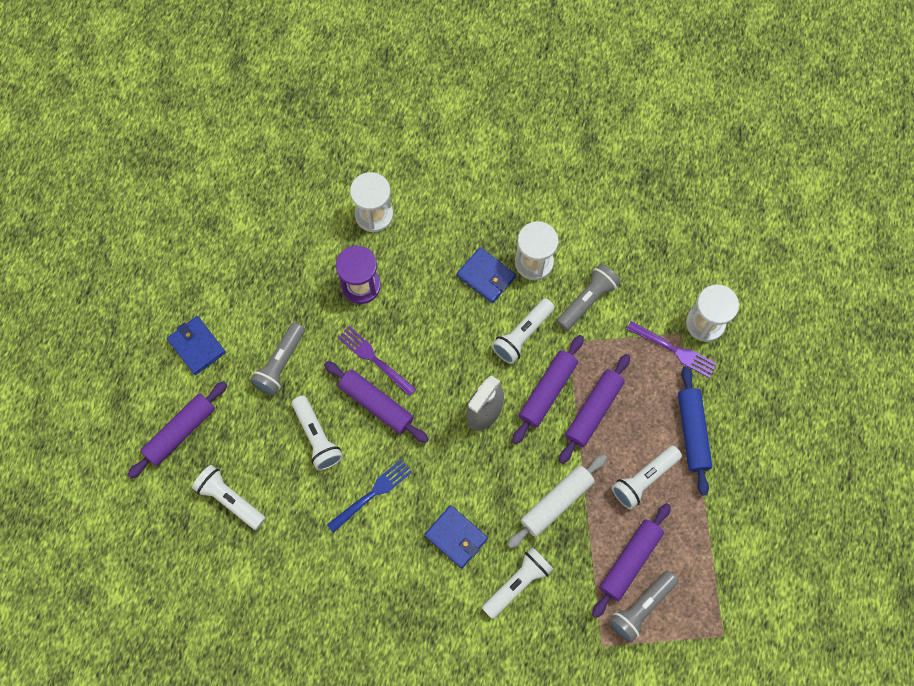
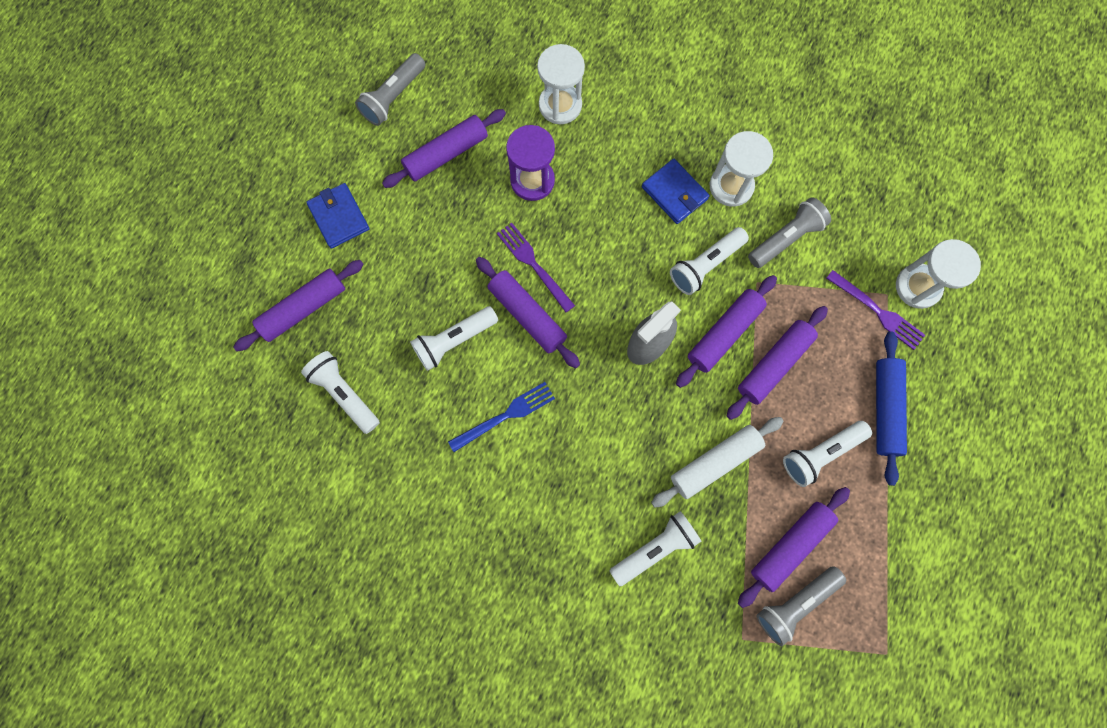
camera: 10 degrees right, 5 degrees up
grey flashlight [250,322,305,395] -> grey flashlight moved to [355,53,425,126]
white flashlight [292,396,343,471] -> white flashlight turned 75 degrees clockwise [410,306,498,371]
blue wallet [424,505,488,569] -> none
none -> purple rolling pin [382,109,506,188]

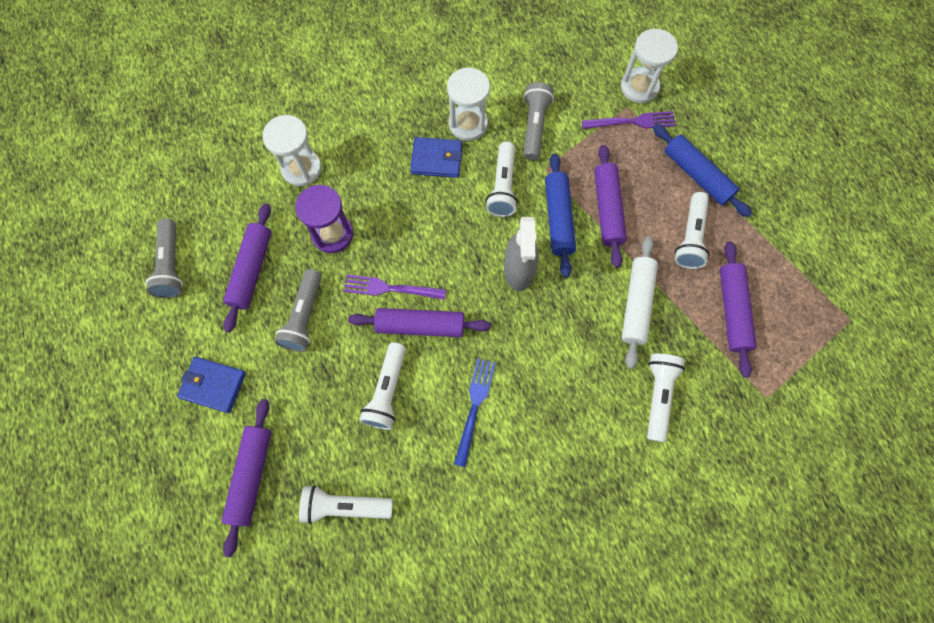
camera: 45 degrees left, 5 degrees down
purple rolling pin [676,275,777,388] -> blue rolling pin [545,153,576,278]
grey flashlight [756,566,846,646] -> grey flashlight moved to [275,269,322,352]

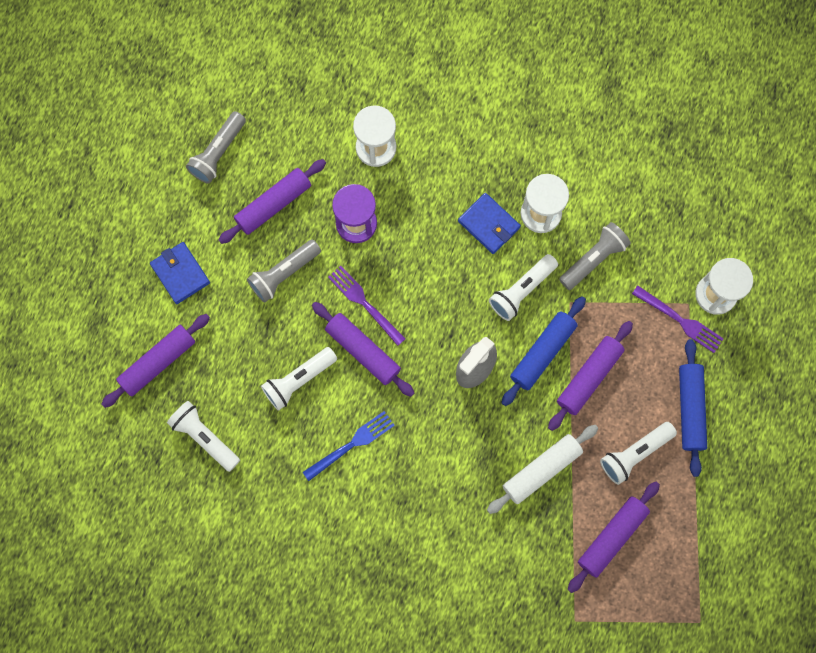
camera: 40 degrees right, 5 degrees up
white flashlight [647,354,685,442] -> none

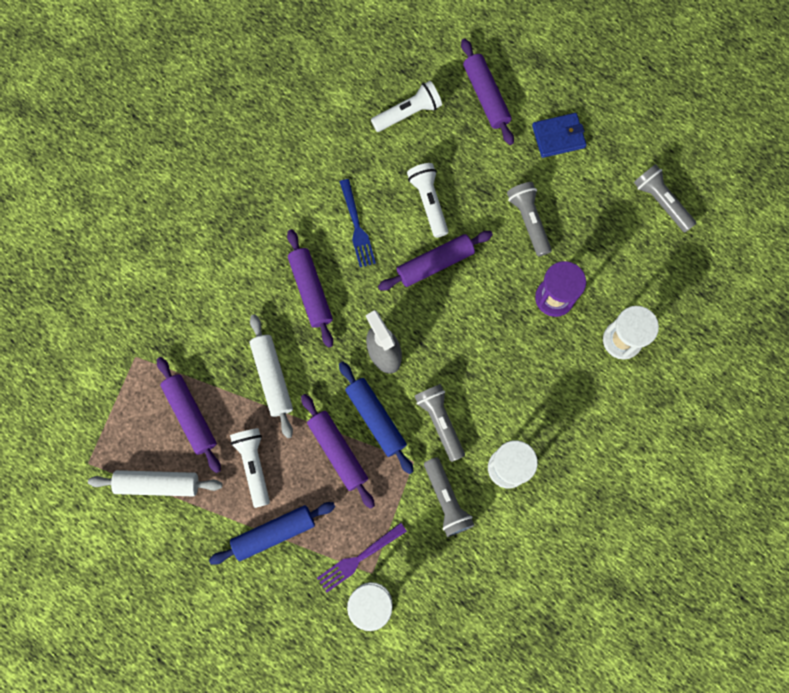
camera: 110 degrees right, 0 degrees up
purple rolling pin [219,159,326,244] -> purple rolling pin moved to [287,229,333,348]
purple fork [328,266,406,346] -> none
blue wallet [458,193,521,254] -> none
white flashlight [489,254,558,321] -> grey flashlight [415,384,465,462]
blue rolling pin [679,339,707,477] -> blue rolling pin turned 45 degrees counterclockwise [209,502,335,565]
none -> white rolling pin [88,470,222,496]

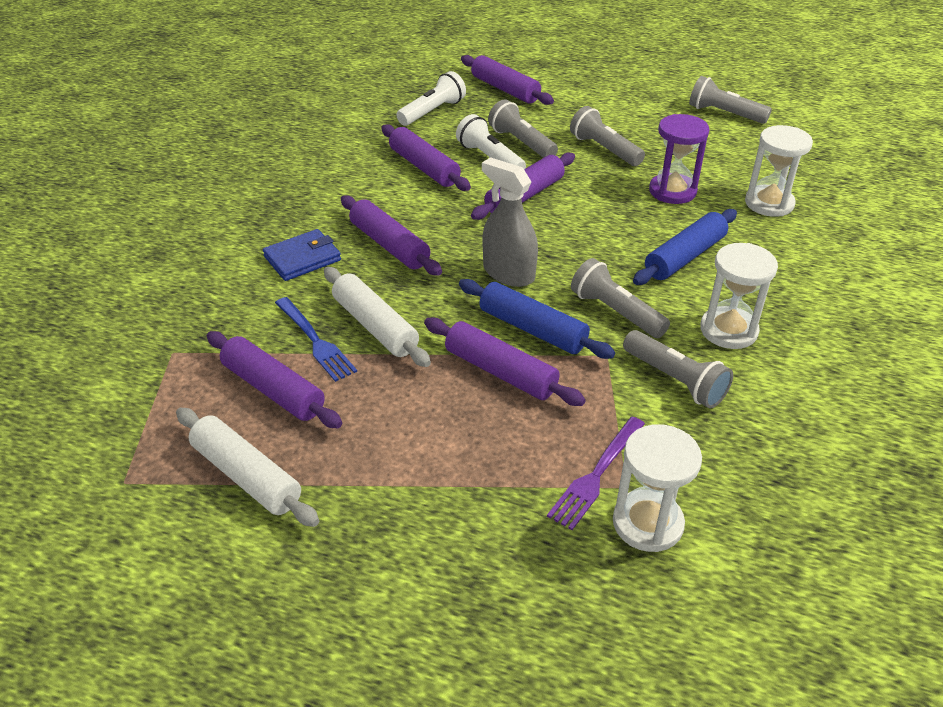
camera: 20 degrees left, 35 degrees down
white rolling pin [88,470,222,496] -> white rolling pin turned 60 degrees clockwise [176,408,319,527]
blue rolling pin [209,502,335,565] -> blue rolling pin moved to [633,209,737,285]
white flashlight [230,428,270,508] -> none
blue fork [339,179,376,267] -> blue fork moved to [275,297,357,382]
blue wallet [532,113,586,158] -> blue wallet moved to [263,229,341,281]
none -> purple rolling pin [381,124,471,191]
none -> grey flashlight [488,99,558,158]

